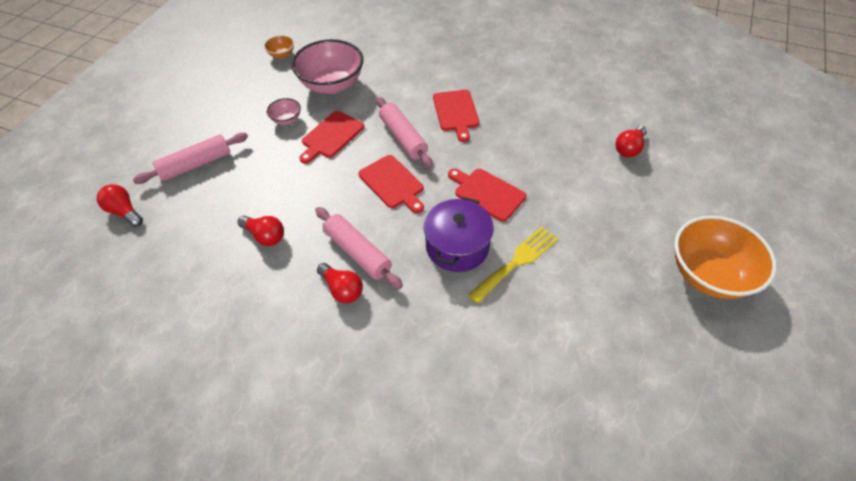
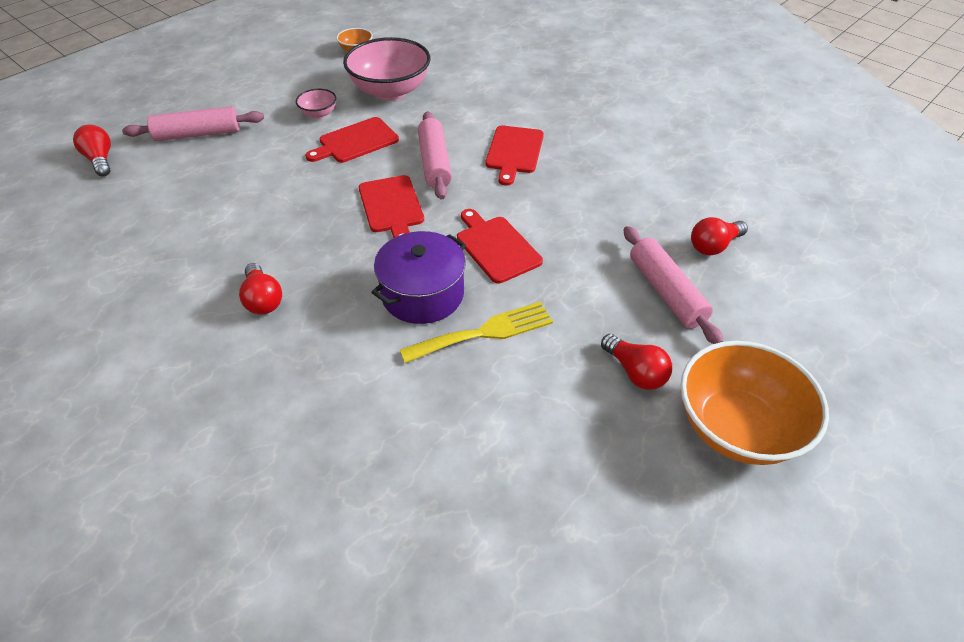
camera: 20 degrees right, 5 degrees down
red light bulb [237,216,284,246] -> red light bulb moved to [601,334,672,390]
pink rolling pin [315,207,403,289] -> pink rolling pin moved to [624,226,723,344]

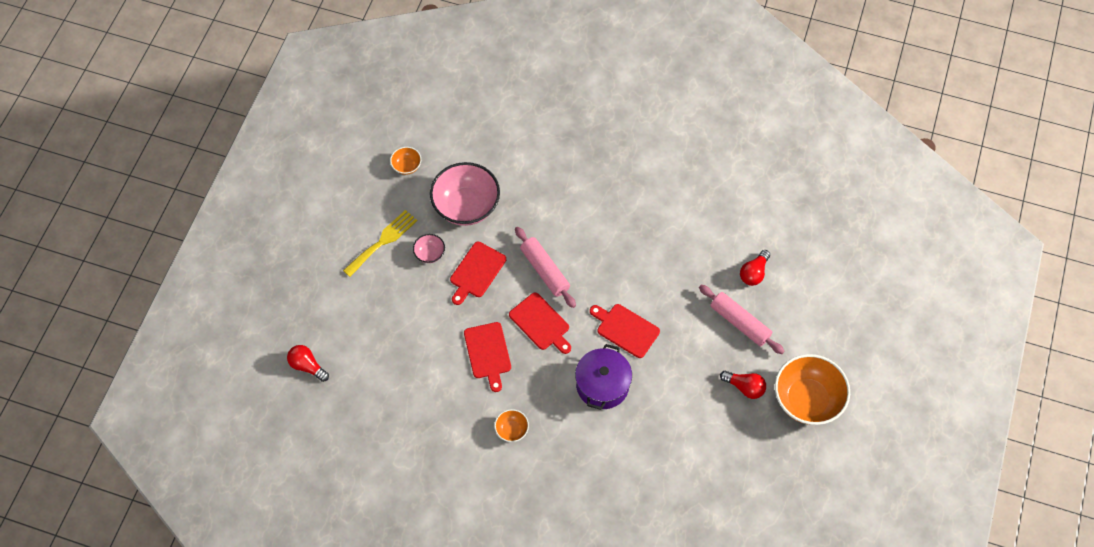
camera: 25 degrees left, 15 degrees up
pink rolling pin [122,106,264,141] -> none
red light bulb [239,263,282,315] -> orange bowl [494,409,529,442]
yellow fork [400,301,553,363] -> yellow fork moved to [343,210,417,277]
red cutting board [486,126,544,185] -> red cutting board moved to [464,322,511,392]

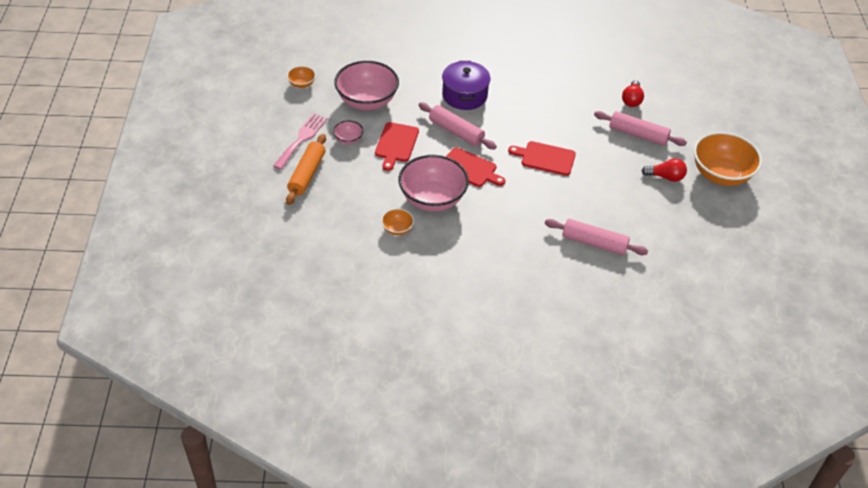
camera: 20 degrees left, 15 degrees down
red light bulb [287,345,329,382] -> none
yellow fork [343,210,417,277] -> pink fork [273,113,327,170]
red cutting board [464,322,511,392] -> pink bowl [398,155,469,212]
orange bowl [494,409,529,442] -> orange bowl moved to [381,208,414,235]
purple pot [575,344,632,410] -> purple pot moved to [442,61,491,110]
none -> orange rolling pin [286,134,326,205]
none -> pink rolling pin [545,219,648,255]

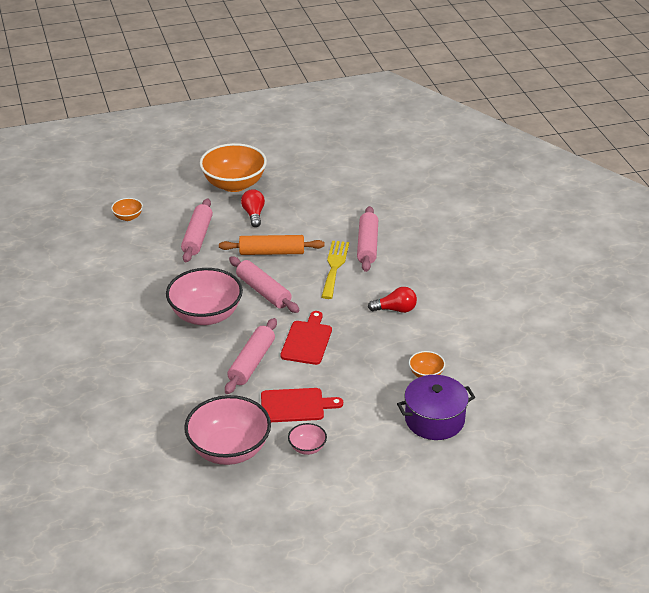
camera: 105 degrees left, 10 degrees down
pink fork [273,113,327,170] -> none
orange rolling pin [286,134,326,205] -> orange rolling pin moved to [219,235,325,255]
orange bowl [287,66,316,88] -> orange bowl moved to [111,198,143,221]
pink bowl [398,155,469,212] -> pink bowl moved to [166,268,243,325]
purple pot [442,61,491,110] -> purple pot moved to [397,375,475,440]
red cutting board [508,141,576,176] -> pink rolling pin [229,256,300,313]
red light bulb [622,80,644,107] -> red light bulb moved to [368,287,417,313]
none -> yellow fork [321,241,349,299]

